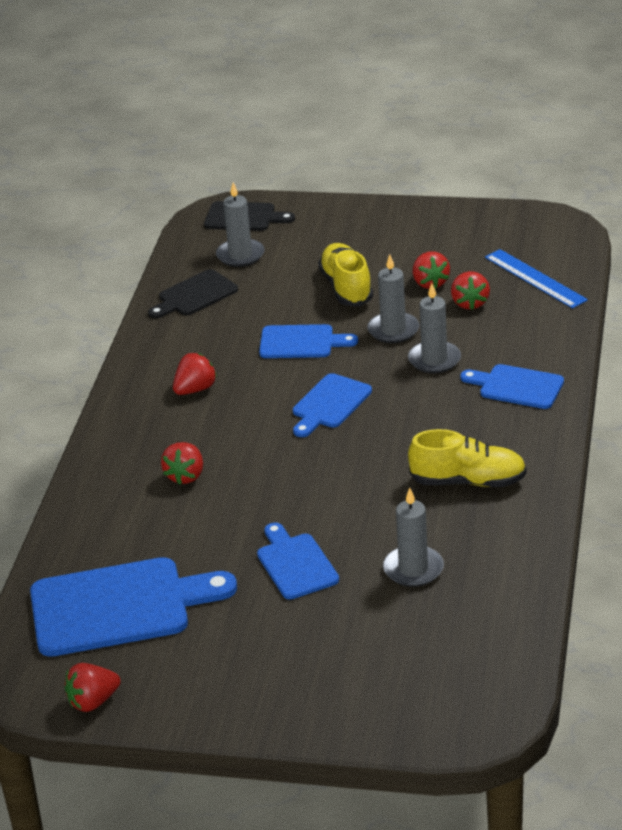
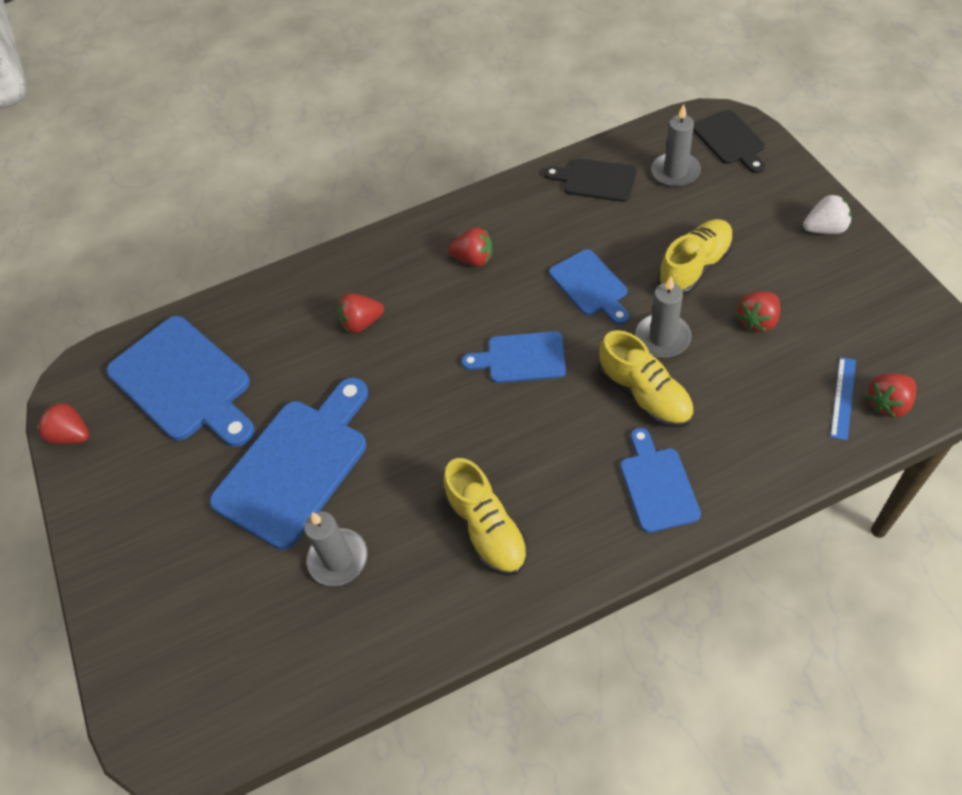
camera: 60 degrees right, 20 degrees up
blue cutting board [257,523,339,600] -> blue cutting board [210,378,368,550], size x1.79
grey candle [408,283,461,373] -> yellow shoe [598,330,694,428]
red strawberry [451,271,490,310] -> red strawberry moved to [866,373,916,418]
blue ruler [485,249,588,308] -> blue ruler [830,357,856,440], size x0.66
none -> white strawberry [803,195,851,234]

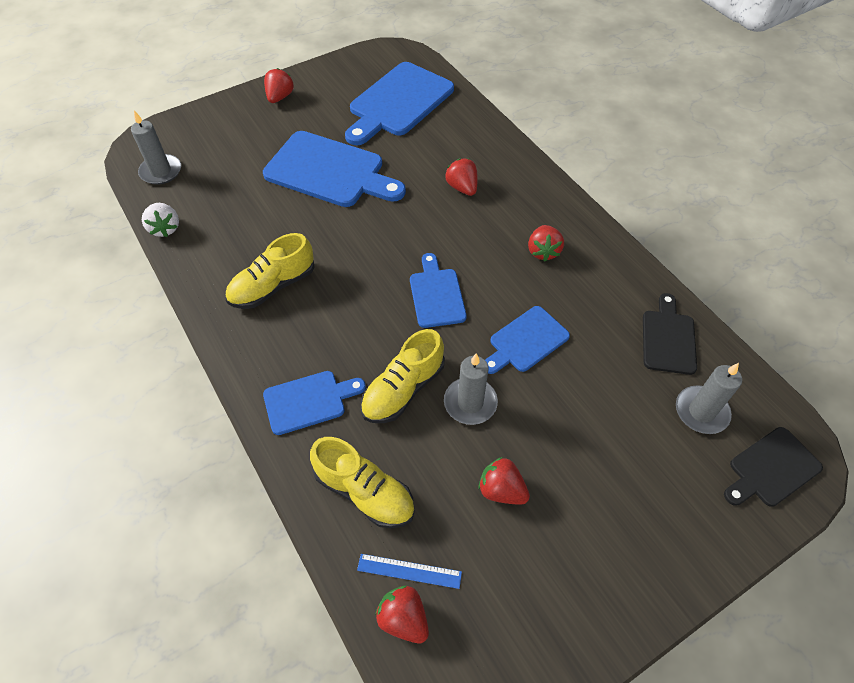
camera: 75 degrees right, 0 degrees up
red strawberry [37,402,89,444] -> red strawberry moved to [264,68,294,103]
grey candle [304,511,368,586] -> grey candle moved to [131,110,181,185]
yellow shoe [658,219,734,295] -> yellow shoe moved to [310,437,415,528]
white strawberry [803,195,851,234] -> white strawberry moved to [142,203,179,237]

